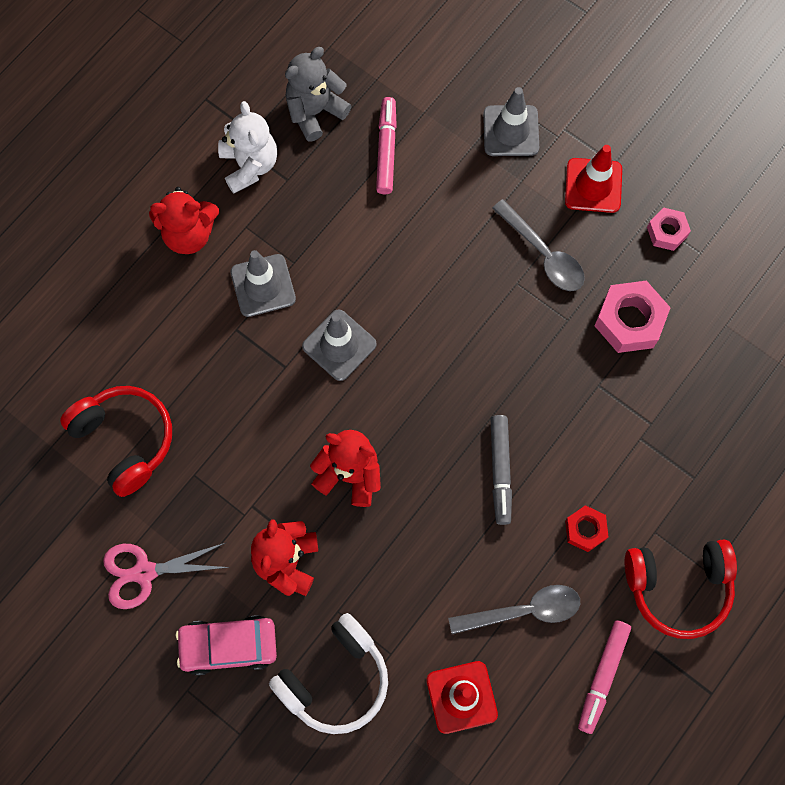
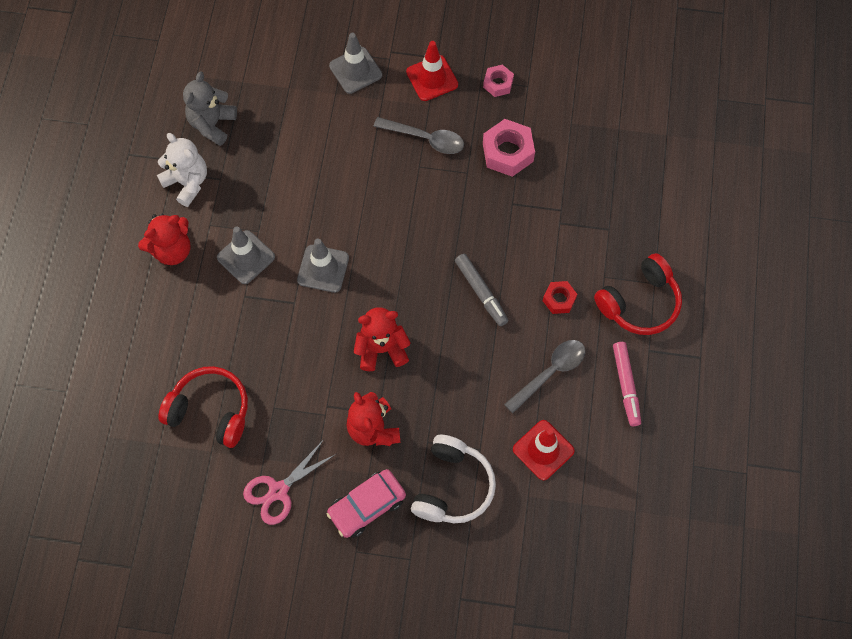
camera: 30 degrees left, 5 degrees down
pink marker [376,97,397,194] -> none

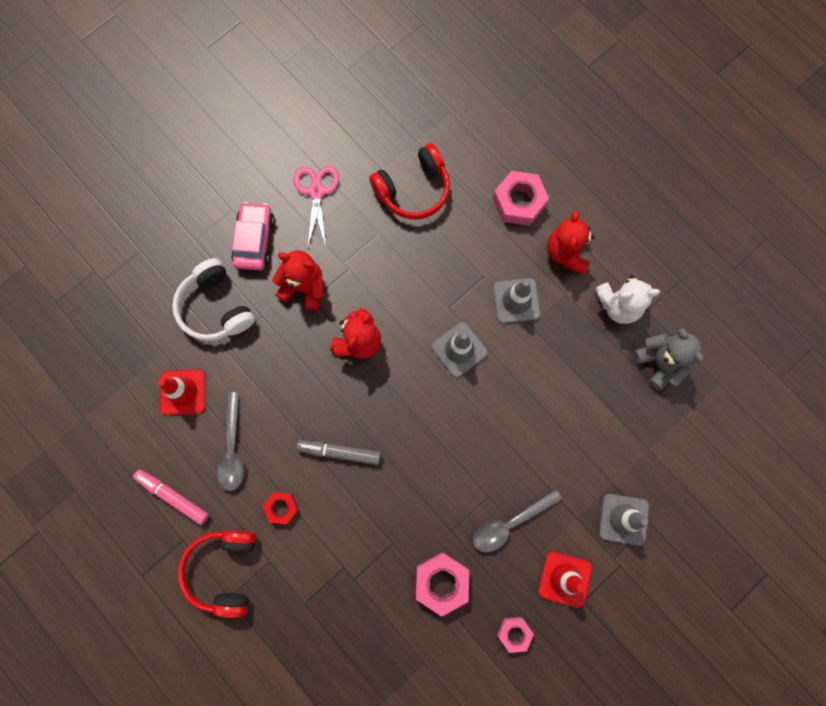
camera: 130 degrees right, 10 degrees up
none -> pink nut [493,171,549,226]

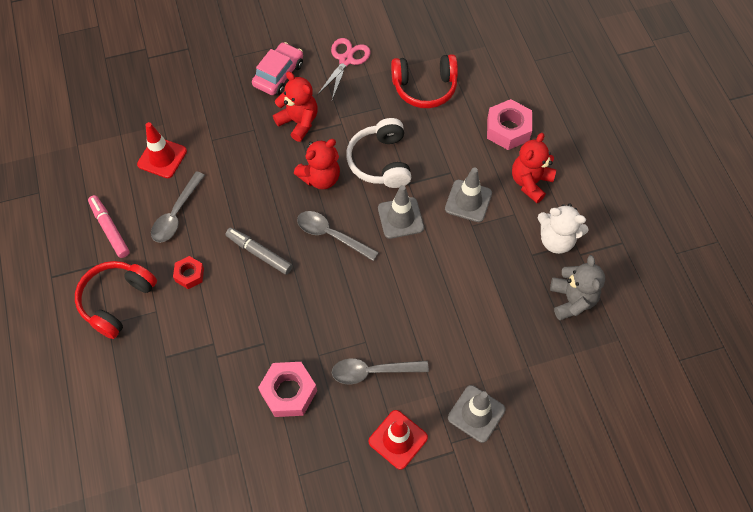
camera: 25 degrees right, 15 degrees down
white headphones [172,258,255,341] -> white headphones moved to [346,118,412,188]
pink nut [497,617,534,653] -> none
none -> grey spoon [297,211,379,261]

